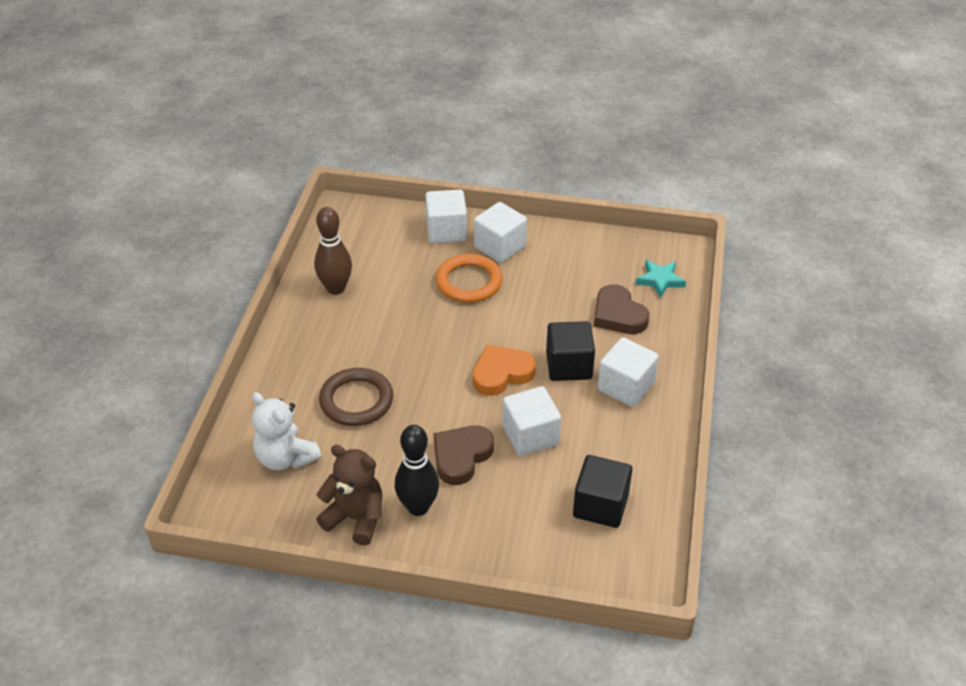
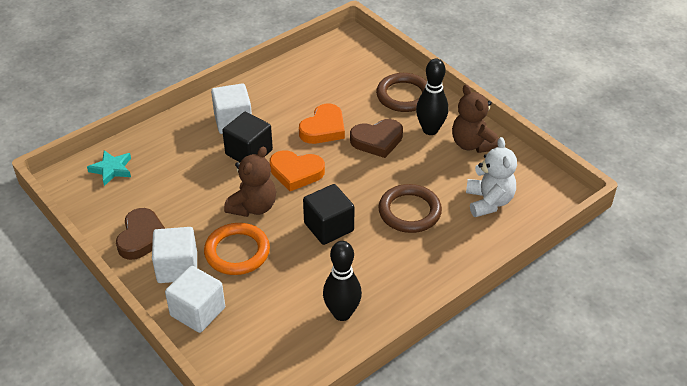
camera: 140 degrees left, 0 degrees up
brown bowling pin [314,207,352,295] -> black bowling pin [323,241,362,321]
white cube [502,386,561,456] -> orange heart [299,104,345,144]
black cube [573,455,632,528] -> black cube moved to [303,184,354,245]
brown heart [594,284,649,334] -> brown heart moved to [116,208,165,260]
none -> brown teddy bear [224,147,276,217]
none -> brown ring [376,73,427,112]

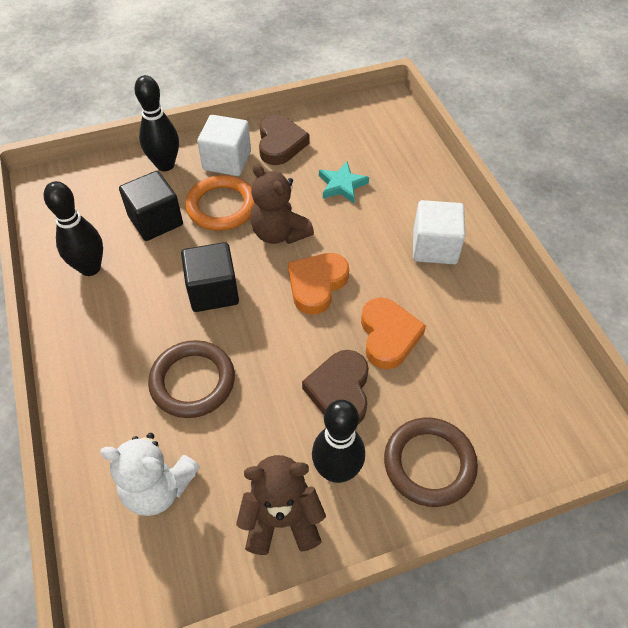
camera: 110 degrees right, 10 degrees up
turquoise star [87,150,131,186] -> turquoise star moved to [319,162,369,203]
brown heart [116,208,165,260] -> brown heart turned 120 degrees counterclockwise [259,114,310,165]
white cube [165,266,225,333] -> black bowling pin [135,75,179,171]
black cube [222,112,273,163] -> black cube moved to [119,171,183,241]
orange heart [299,104,345,144] -> orange heart turned 150 degrees counterclockwise [361,298,426,369]

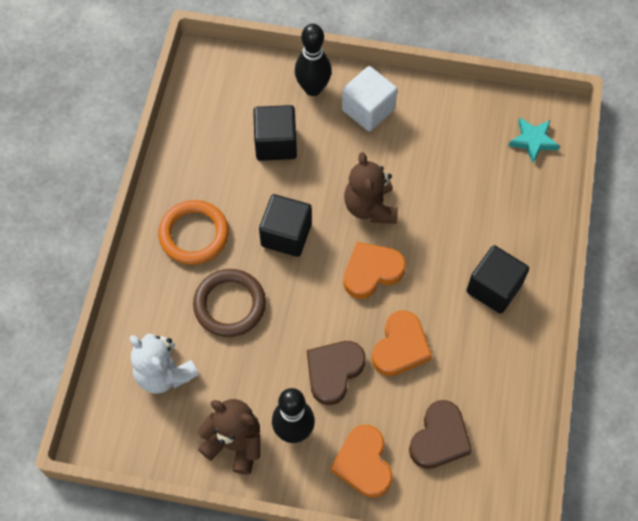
camera: 30 degrees right, 10 degrees up
black bowling pin [44,181,103,276] -> none
orange ring [185,175,255,231] -> orange ring moved to [158,200,229,265]
brown heart [259,114,310,165] -> brown heart moved to [409,400,472,469]
turquoise star [319,162,369,203] -> turquoise star moved to [508,118,560,163]
brown ring [384,417,478,507] -> orange heart [331,425,392,498]
white cube [413,200,465,264] -> black cube [466,245,529,314]

